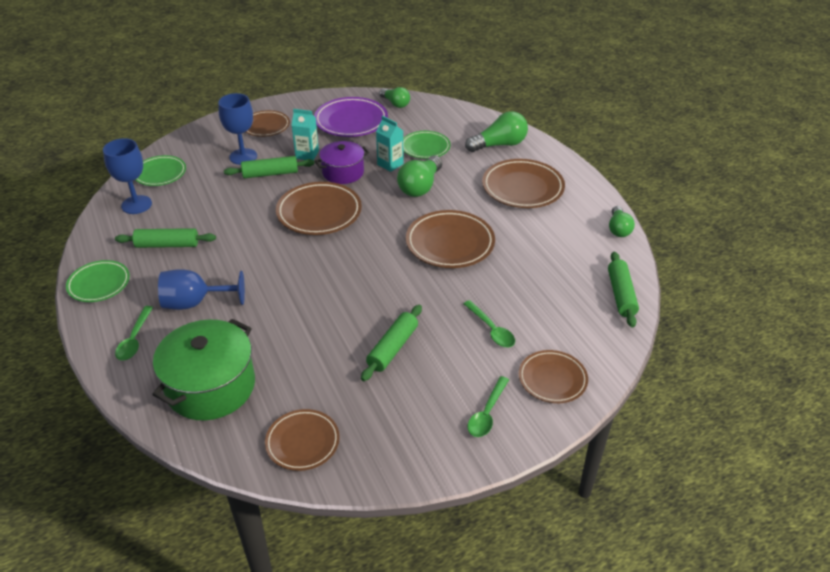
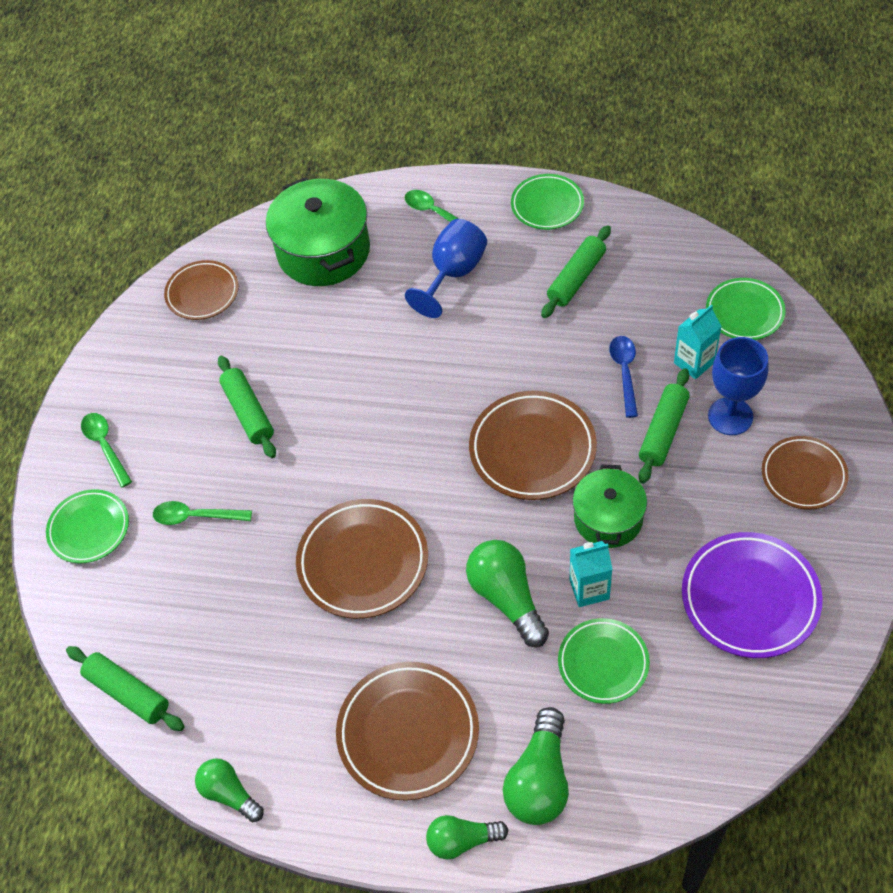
camera: 130 degrees right, 15 degrees up
blue goblet [103,138,152,214] -> none
turquoise carton [291,109,319,160] -> turquoise carton moved to [674,304,722,379]
purple pot [315,141,369,184] -> green pot [573,464,647,548]
green light bulb [379,87,410,108] -> green light bulb moved to [426,815,508,860]
brown plate [519,350,588,403] -> green plate [46,489,129,564]
none -> blue spoon [609,336,638,418]

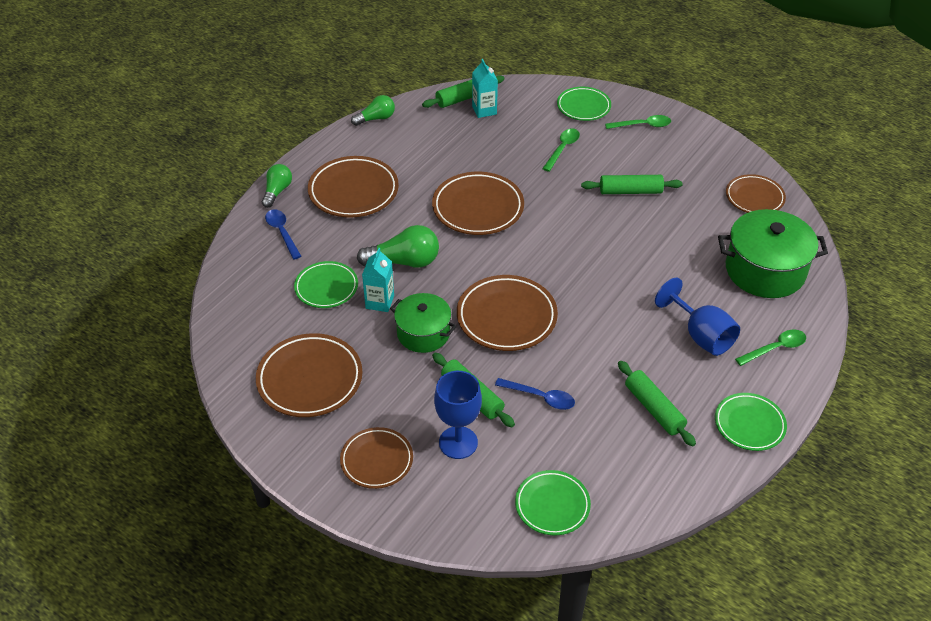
camera: 110 degrees right, 10 degrees down
green light bulb [503,707,569,825] -> blue spoon [265,209,301,260]
turquoise carton [674,304,722,379] -> turquoise carton moved to [472,59,498,118]
purple plate [682,532,823,658] -> brown plate [256,333,362,417]

